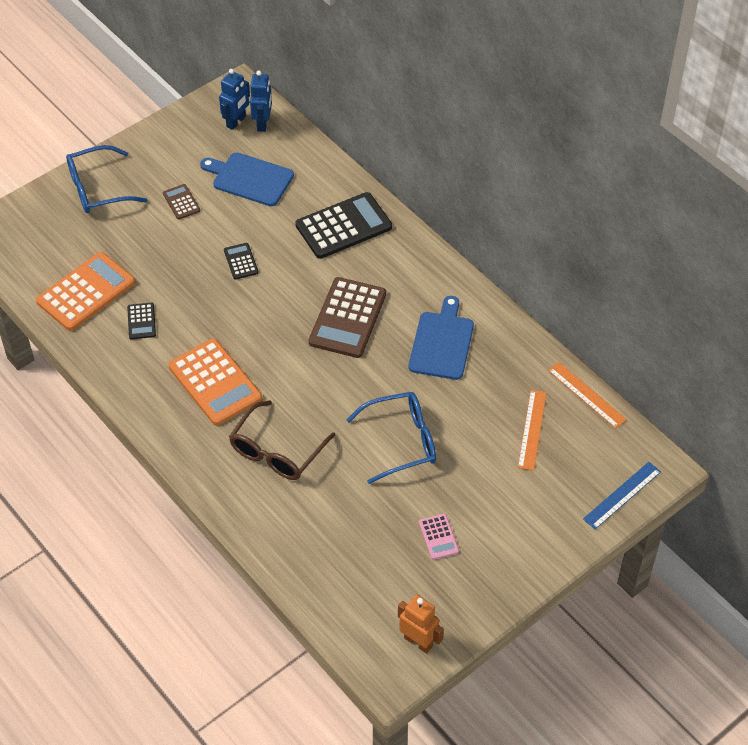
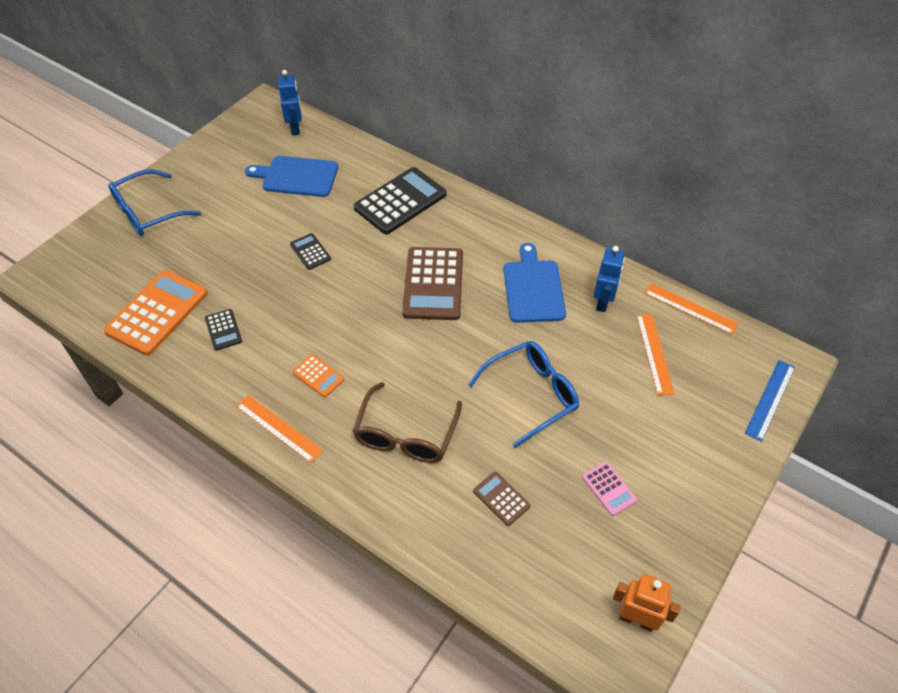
camera: 15 degrees left, 0 degrees up
brown calculator [163,184,200,220] -> brown calculator moved to [473,472,530,526]
orange calculator [168,338,262,425] -> orange calculator [292,354,344,397], size x0.48
blue robot [219,69,250,130] -> blue robot moved to [594,246,625,312]
none -> orange ruler [236,395,323,463]

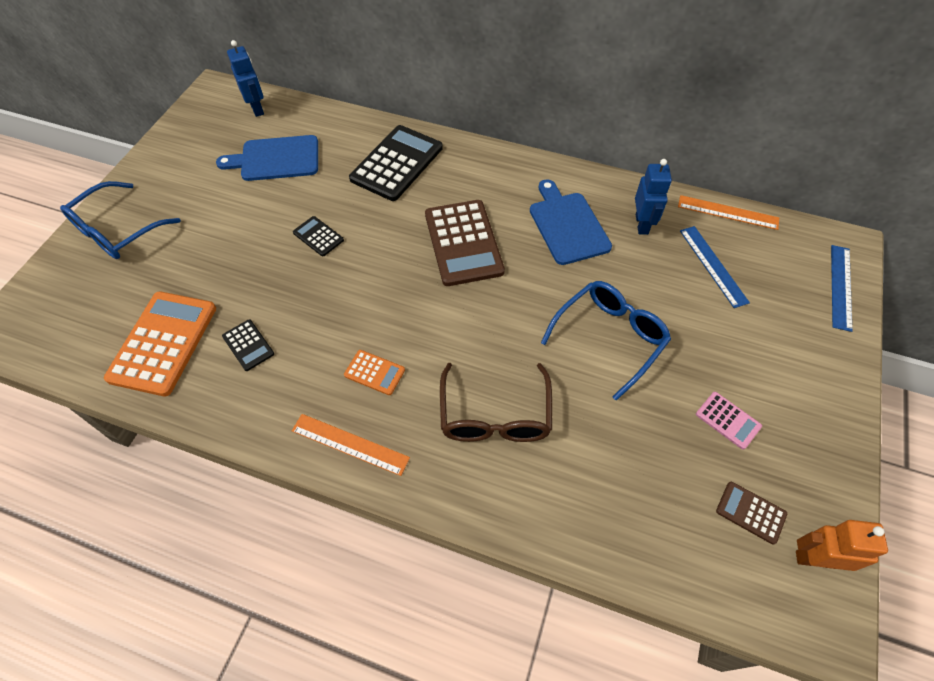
camera: 15 degrees left, 5 degrees up
brown calculator [473,472,530,526] -> brown calculator moved to [716,482,787,545]
orange ruler [636,314,675,395] -> blue ruler [680,226,750,308]

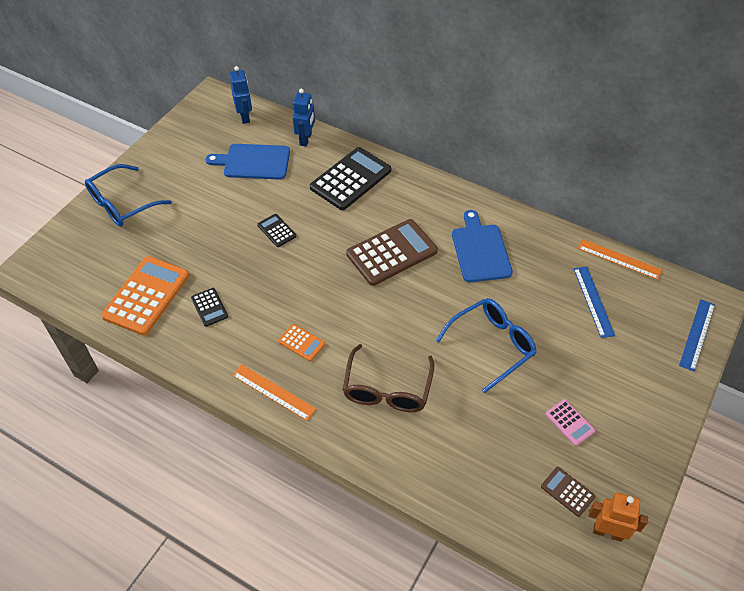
camera: 10 degrees right, 5 degrees down
brown calculator [425,200,505,286] -> brown calculator turned 120 degrees counterclockwise [346,219,438,286]
blue robot [635,159,672,235] -> blue robot moved to [293,89,315,146]

